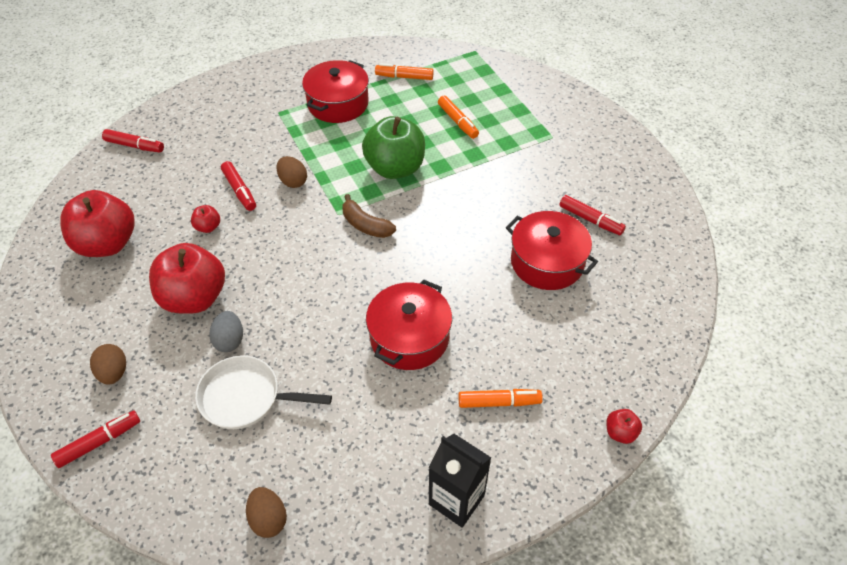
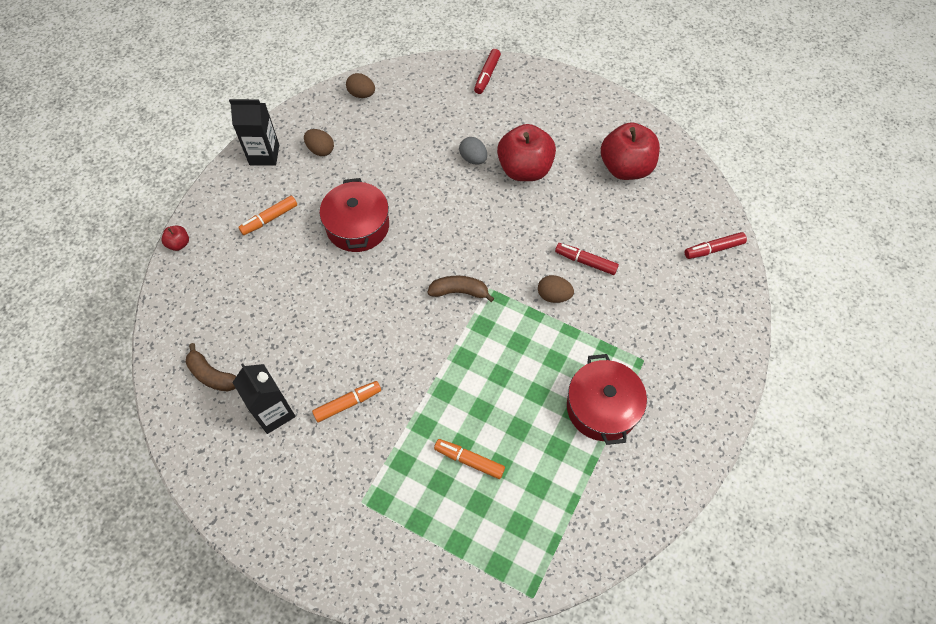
camera: 145 degrees right, 10 degrees up
brown egg [90,344,126,385] -> brown egg moved to [304,129,334,156]
red apple [191,205,220,233] -> none
white pan [195,356,332,429] -> none
green apple [362,116,425,179] -> none
orange marker [375,63,434,80] -> orange marker moved to [312,381,381,422]
red pot [506,211,598,290] -> none
red marker [560,195,626,235] -> black carton [232,364,296,434]
none -> brown banana [186,343,236,392]

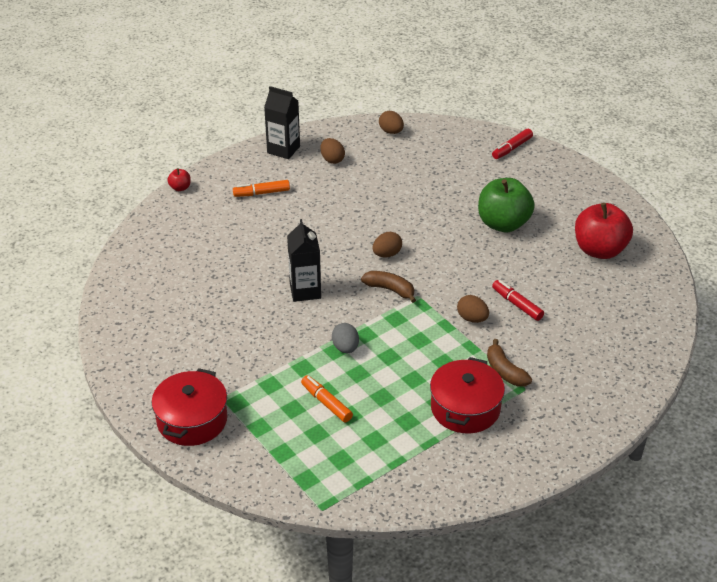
camera: 25 degrees right, 20 degrees down
brown banana [186,343,236,392] -> brown banana moved to [487,339,532,387]
black carton [232,364,296,434] -> black carton moved to [287,219,321,302]
orange marker [312,381,381,422] -> none
red pot [320,178,389,252] -> red pot moved to [152,368,227,446]
grey egg [459,137,487,165] -> grey egg moved to [332,323,359,353]
red apple [497,124,556,181] -> green apple [478,178,535,232]
red marker [684,232,747,259] -> none
none -> brown egg [373,232,402,257]

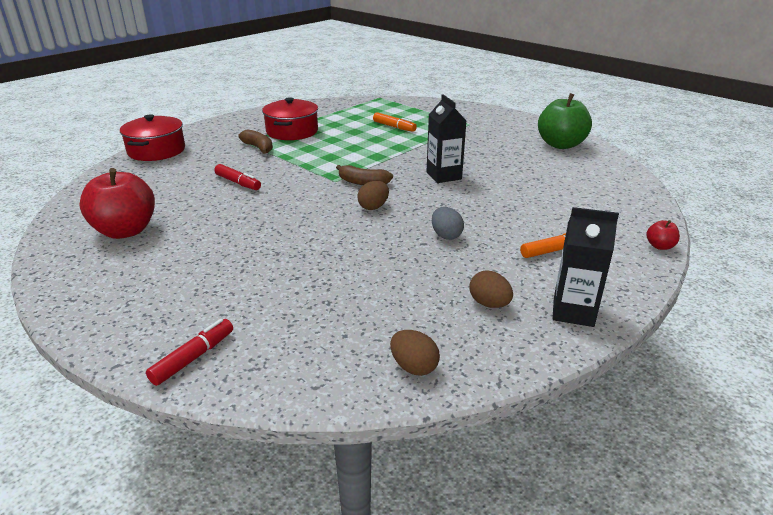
camera: 170 degrees right, 10 degrees down
red pot [152,368,227,446] -> red pot moved to [120,114,185,161]
grey egg [332,323,359,353] -> grey egg moved to [432,207,464,240]
brown egg [457,295,489,323] -> none
green apple [478,178,535,232] -> green apple moved to [538,93,592,149]

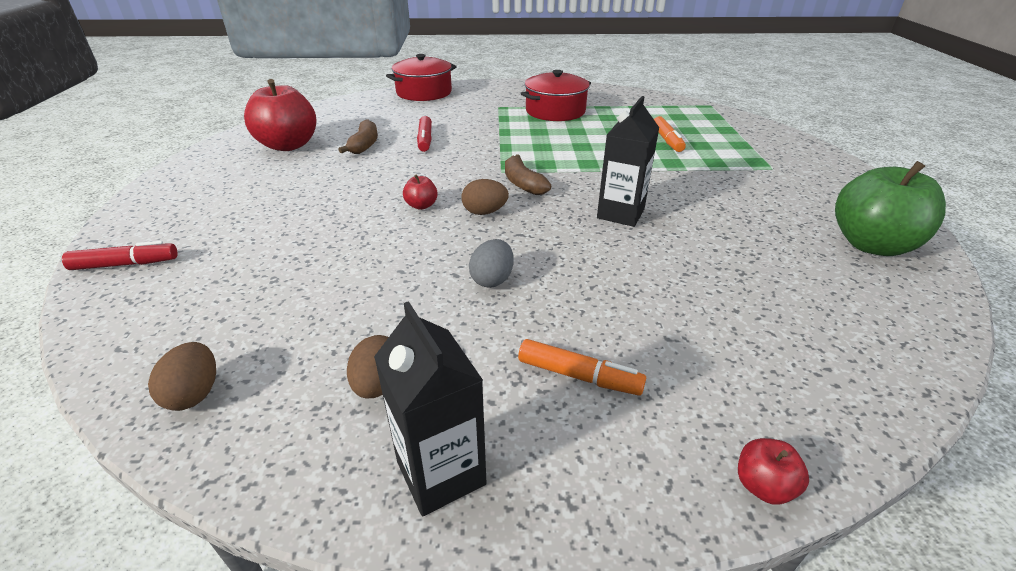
camera: 45 degrees right, 5 degrees up
brown banana [238,129,273,154] -> brown banana moved to [338,119,378,154]
none -> red apple [403,174,438,210]

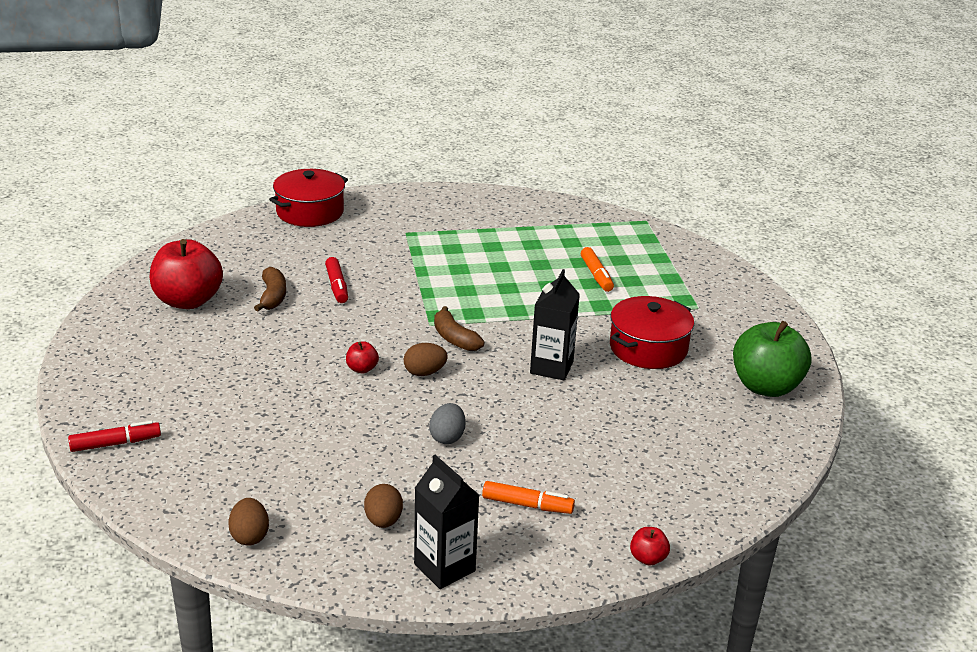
camera: 10 degrees left, 5 degrees down
red pot [521,70,591,121] -> red pot moved to [610,296,694,369]

